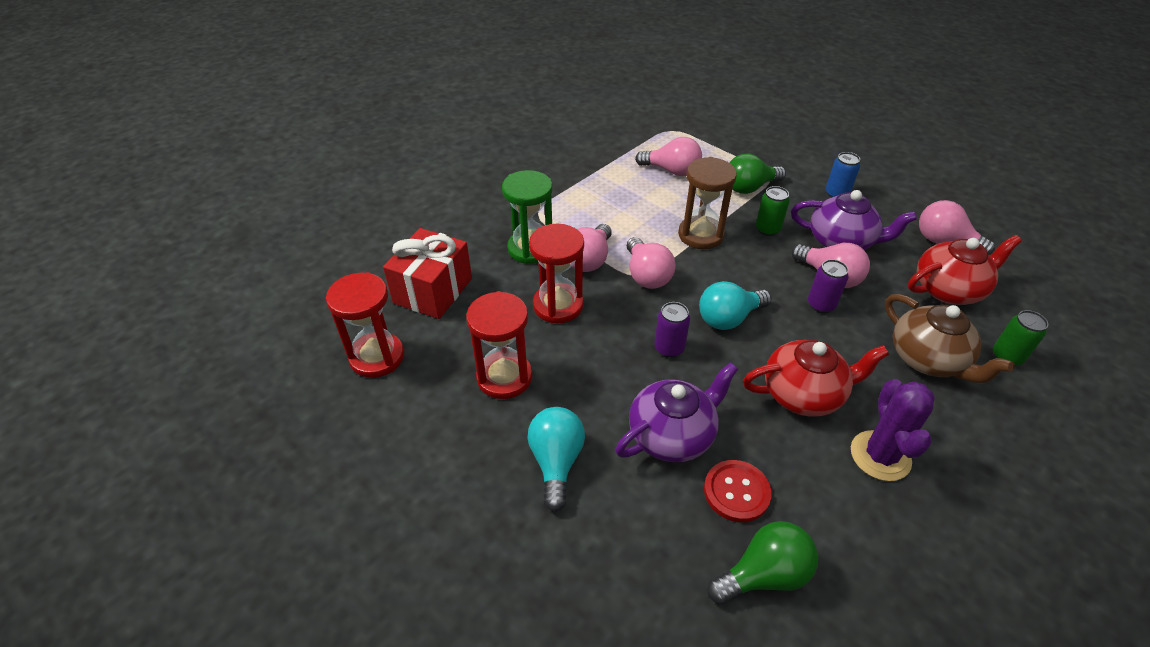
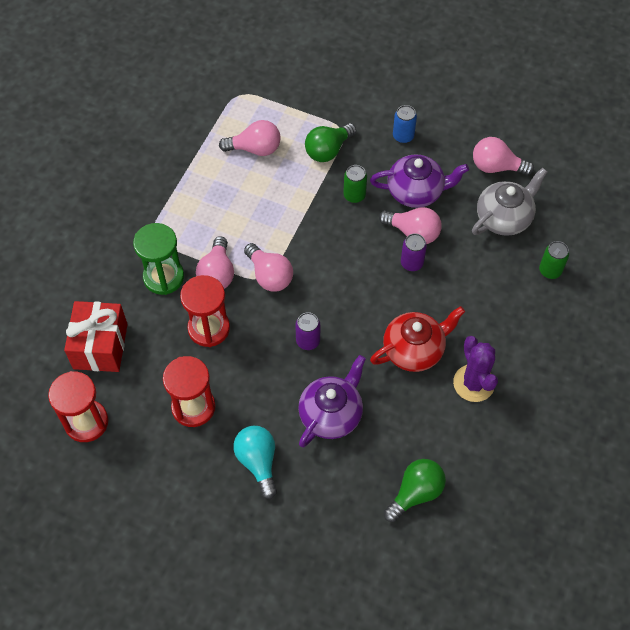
camera: 20 degrees left, 15 degrees up
brown hourglass [678,157,737,249] -> none
turquoise light bulb [699,281,771,330] -> none
red button [704,460,772,522] -> none
brown teapot [885,294,1015,383] -> none
red teapot [908,235,1022,305] -> grey teapot [472,168,547,236]

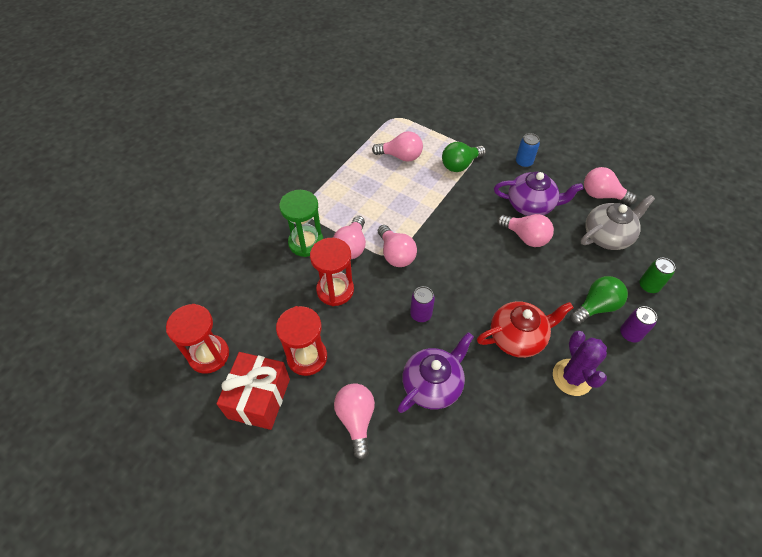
camera: 10 degrees right, 5 degrees down
red gift [64,301,128,372] -> red gift moved to [216,352,290,430]
turquoise light bulb [233,426,277,499] -> pink light bulb [334,383,375,459]
green can [343,165,367,203] -> none
green light bulb [384,459,446,522] -> green light bulb moved to [570,276,628,324]
purple can [401,233,427,271] -> purple can moved to [620,306,657,342]

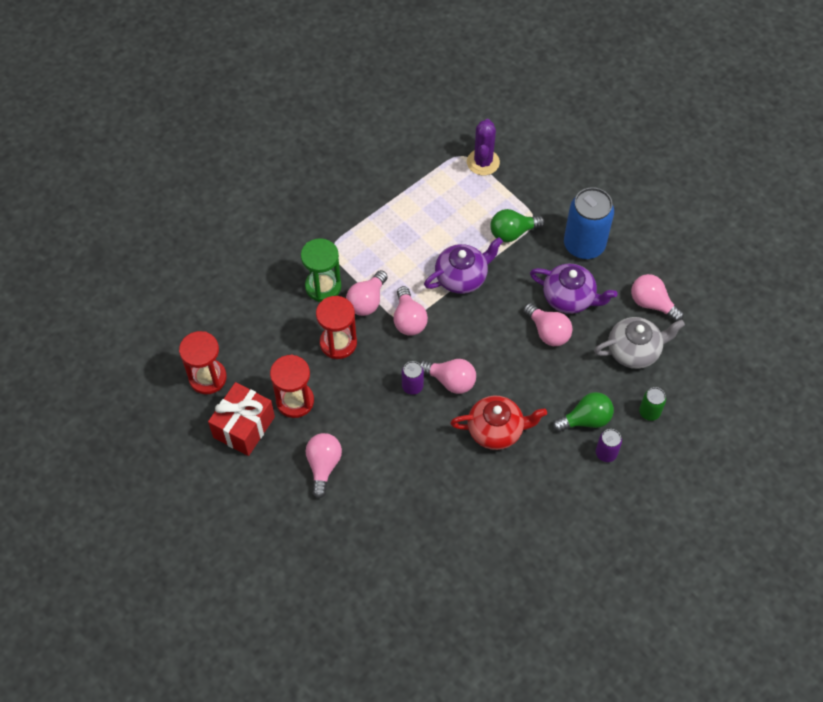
camera: 15 degrees right, 5 degrees up
pink light bulb [372,131,423,162] -> pink light bulb moved to [419,359,476,394]
purple teapot [397,332,474,413] -> purple teapot moved to [424,237,503,294]
blue can [516,133,540,168] -> blue can [564,187,614,260], size x2.08
purple cactus [553,331,607,396] -> purple cactus moved to [467,119,500,175]

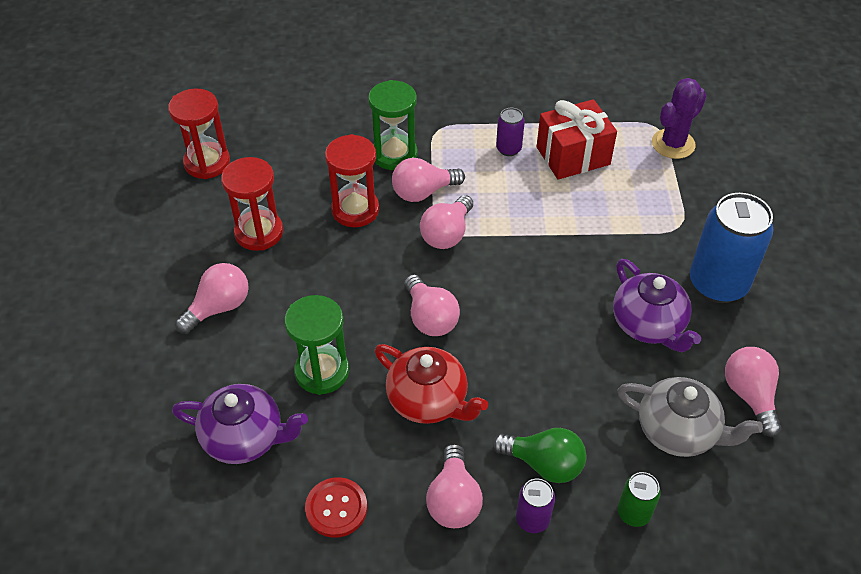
camera: 40 degrees right, 10 degrees down
red gift [208,382,275,456] -> red gift moved to [537,99,617,179]
purple can [402,361,424,395] -> purple can moved to [496,108,525,156]
purple teapot [424,237,503,294] -> purple teapot moved to [172,384,308,464]
green light bulb [490,209,545,242] -> none
pink light bulb [523,303,573,346] -> pink light bulb moved to [426,444,483,528]
none -> green hourglass [284,295,349,395]
none -> red button [305,477,367,538]

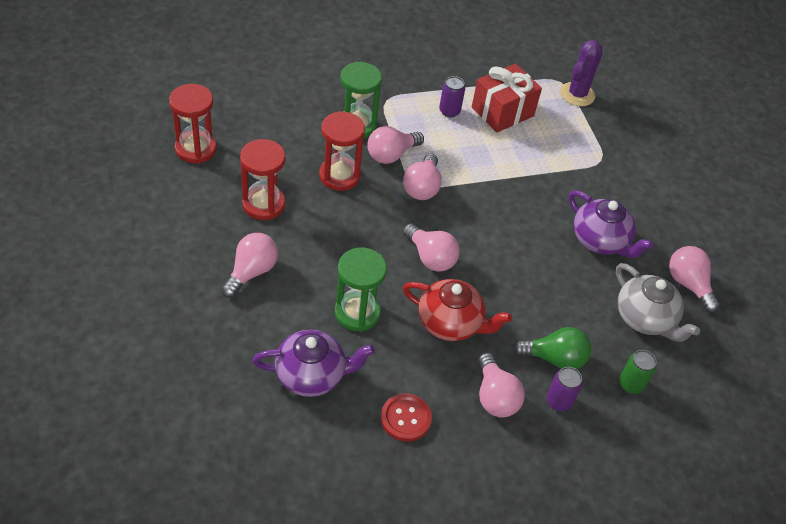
camera: 20 degrees left, 0 degrees up
grey teapot [617,377,763,457] -> grey teapot turned 45 degrees clockwise [616,263,700,342]
blue can [690,193,773,303] -> none

